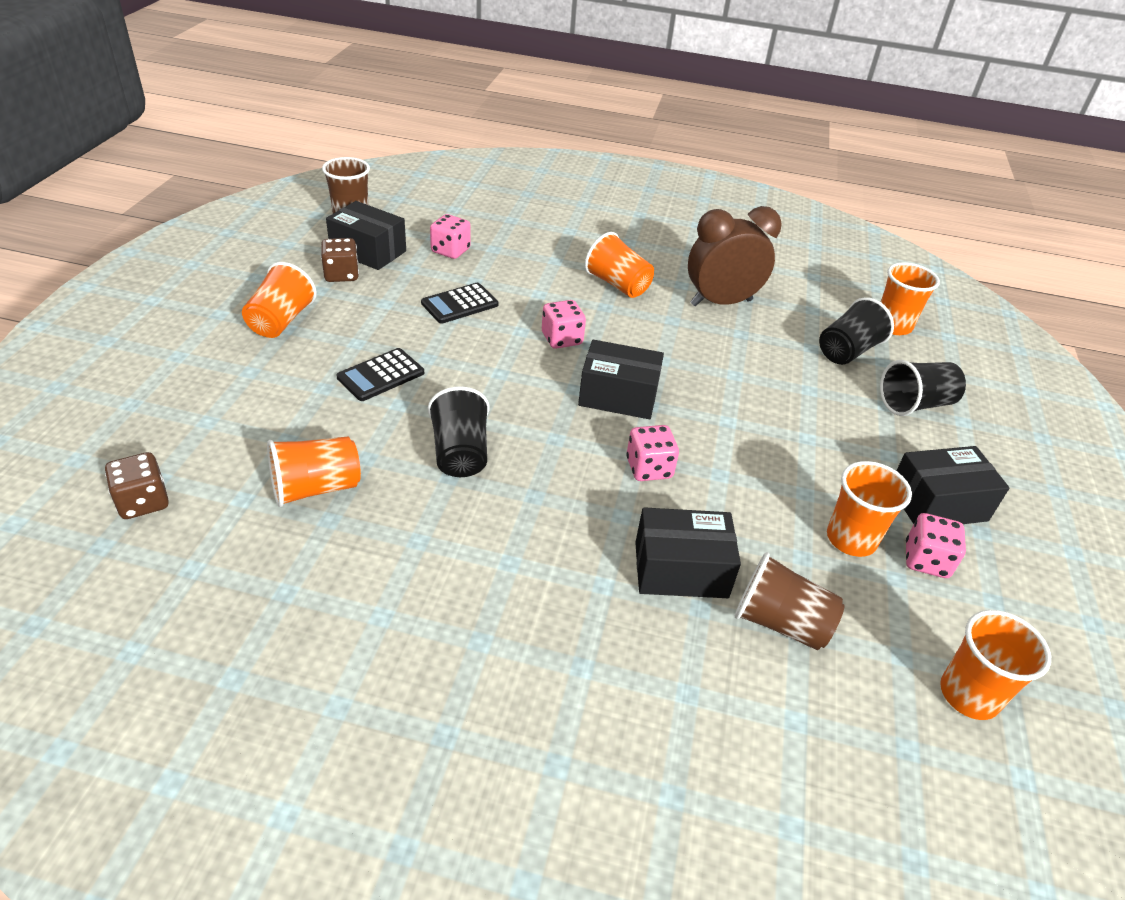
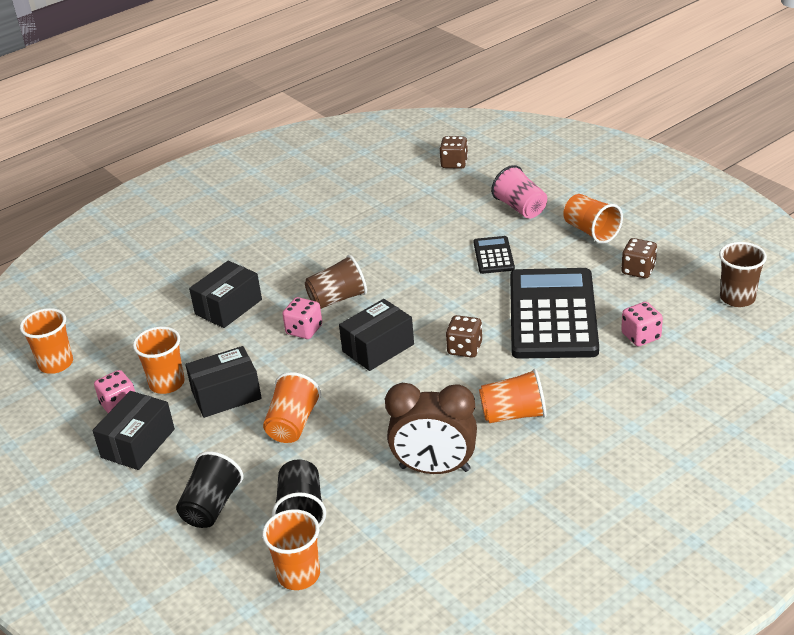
camera: 135 degrees right, 5 degrees down
orange cup [267,436,361,507] -> orange cup moved to [263,372,321,443]
black box [326,201,406,270] -> black box moved to [185,346,262,418]
black calculator [421,283,499,324] -> black calculator [510,268,599,359], size x2.23
black cup [428,386,490,477] -> none
pink dice [542,300,586,349] -> brown dice [446,315,482,358]
brown clock [688,206,782,306] -> brown clock turned 75 degrees clockwise [385,383,477,474]
brown cup [735,552,845,650] -> brown cup moved to [305,255,367,309]
none -> pink cup [491,165,547,219]

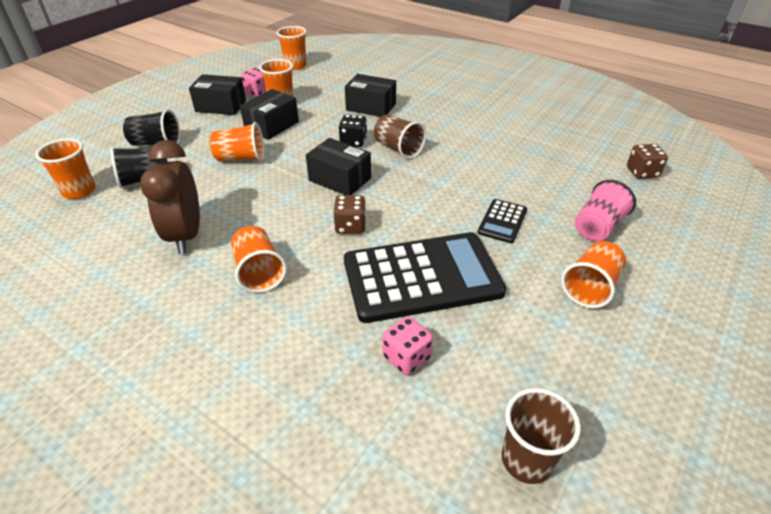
camera: 70 degrees right, 5 degrees up
black box [185,346,262,418] -> black box turned 75 degrees clockwise [240,89,299,140]
pink dice [282,297,322,339] -> black dice [339,114,367,147]
black calculator [474,236,515,274] -> black calculator turned 135 degrees clockwise [477,199,527,243]
brown dice [621,238,657,278] -> none

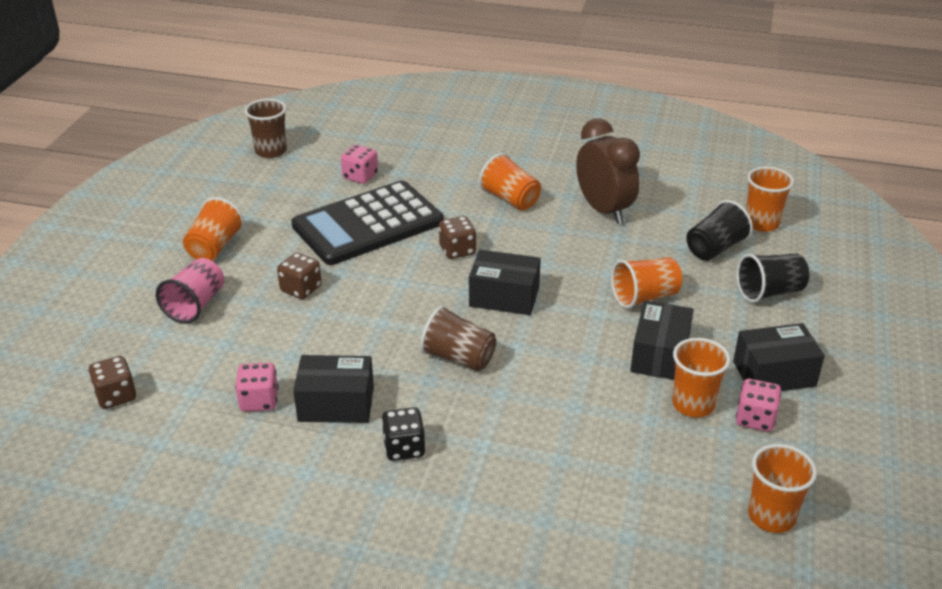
camera: 160 degrees right, 5 degrees down
black dice [339,114,367,147] -> black dice moved to [382,407,426,461]
black box [345,74,396,117] -> black box moved to [293,355,374,423]
black calculator [477,199,527,243] -> brown dice [277,253,321,299]
none -> pink dice [235,363,278,412]

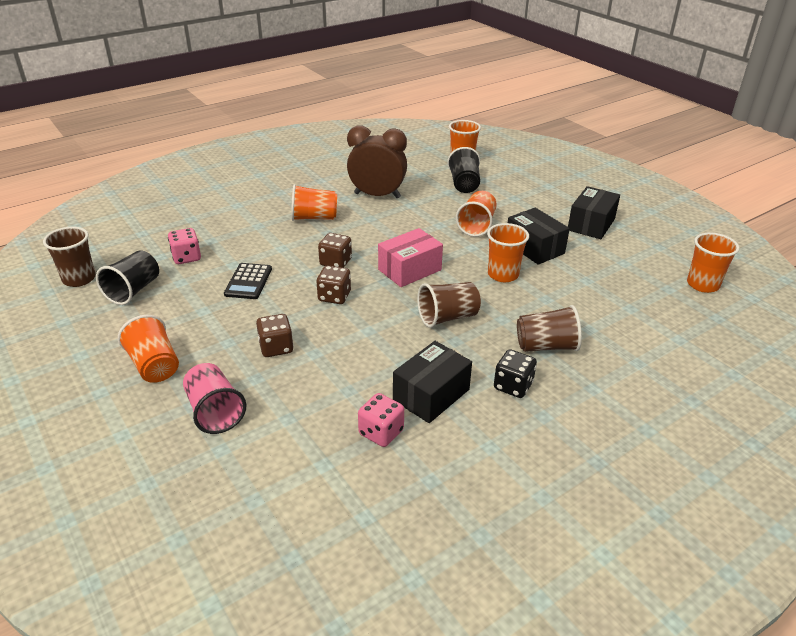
camera: 50 degrees left, 0 degrees up
brown dice [88,356,136,409] -> brown dice moved to [316,265,351,304]
black calculator [291,180,444,265] -> black calculator [224,263,272,299], size x0.45
black box [469,250,541,315] -> pink box [378,228,443,287]
orange cup [672,338,730,418] -> orange cup moved to [487,223,529,282]
black cup [736,254,809,303] -> black cup moved to [96,250,159,305]
pink dice [736,379,781,432] -> none
none -> brown cup [517,305,582,352]

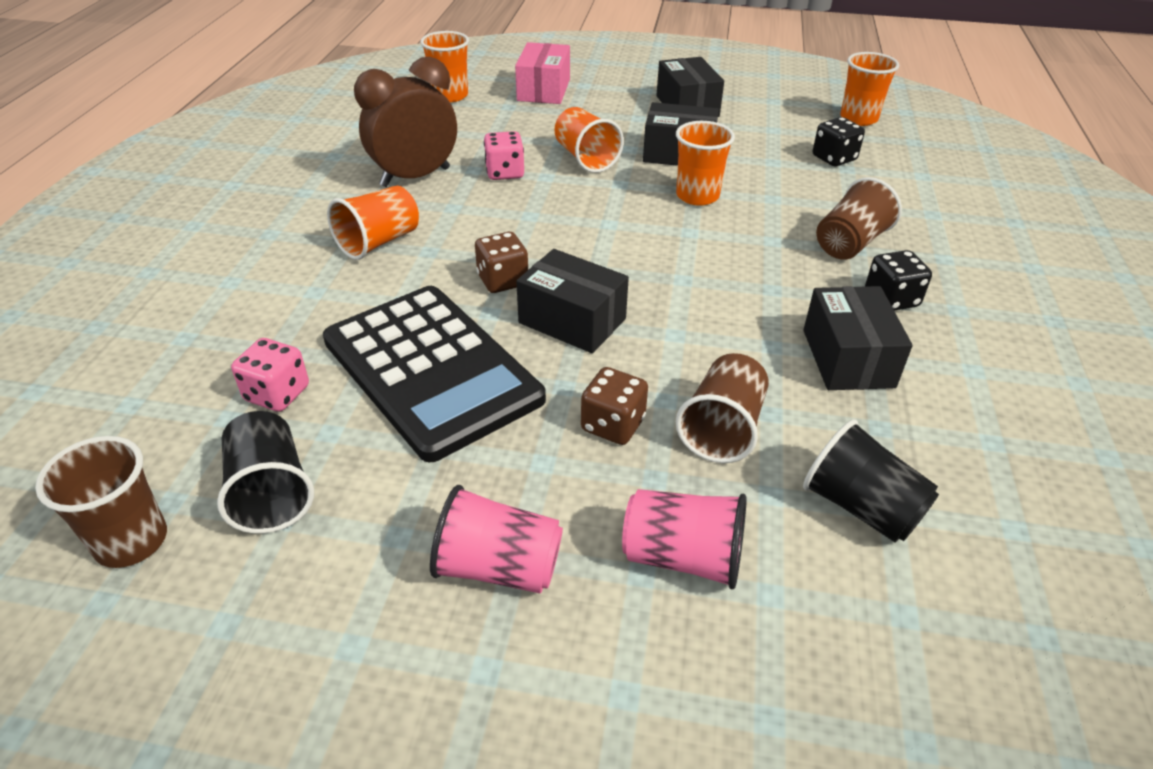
camera: 45 degrees left, 5 degrees up
orange cup [118,315,179,383] -> pink cup [430,485,563,594]
black calculator [224,263,272,299] -> black calculator [323,286,546,462], size x2.23
brown dice [316,265,351,304] -> black box [516,249,629,353]
pink dice [358,393,404,447] -> pink dice moved to [484,131,524,180]
pink box [378,228,443,287] -> pink box moved to [515,42,570,104]
brown cup [417,282,481,328] -> brown cup moved to [676,353,769,463]
black cup [447,147,480,193] -> black cup moved to [803,419,939,543]
none -> black dice [813,117,865,166]

